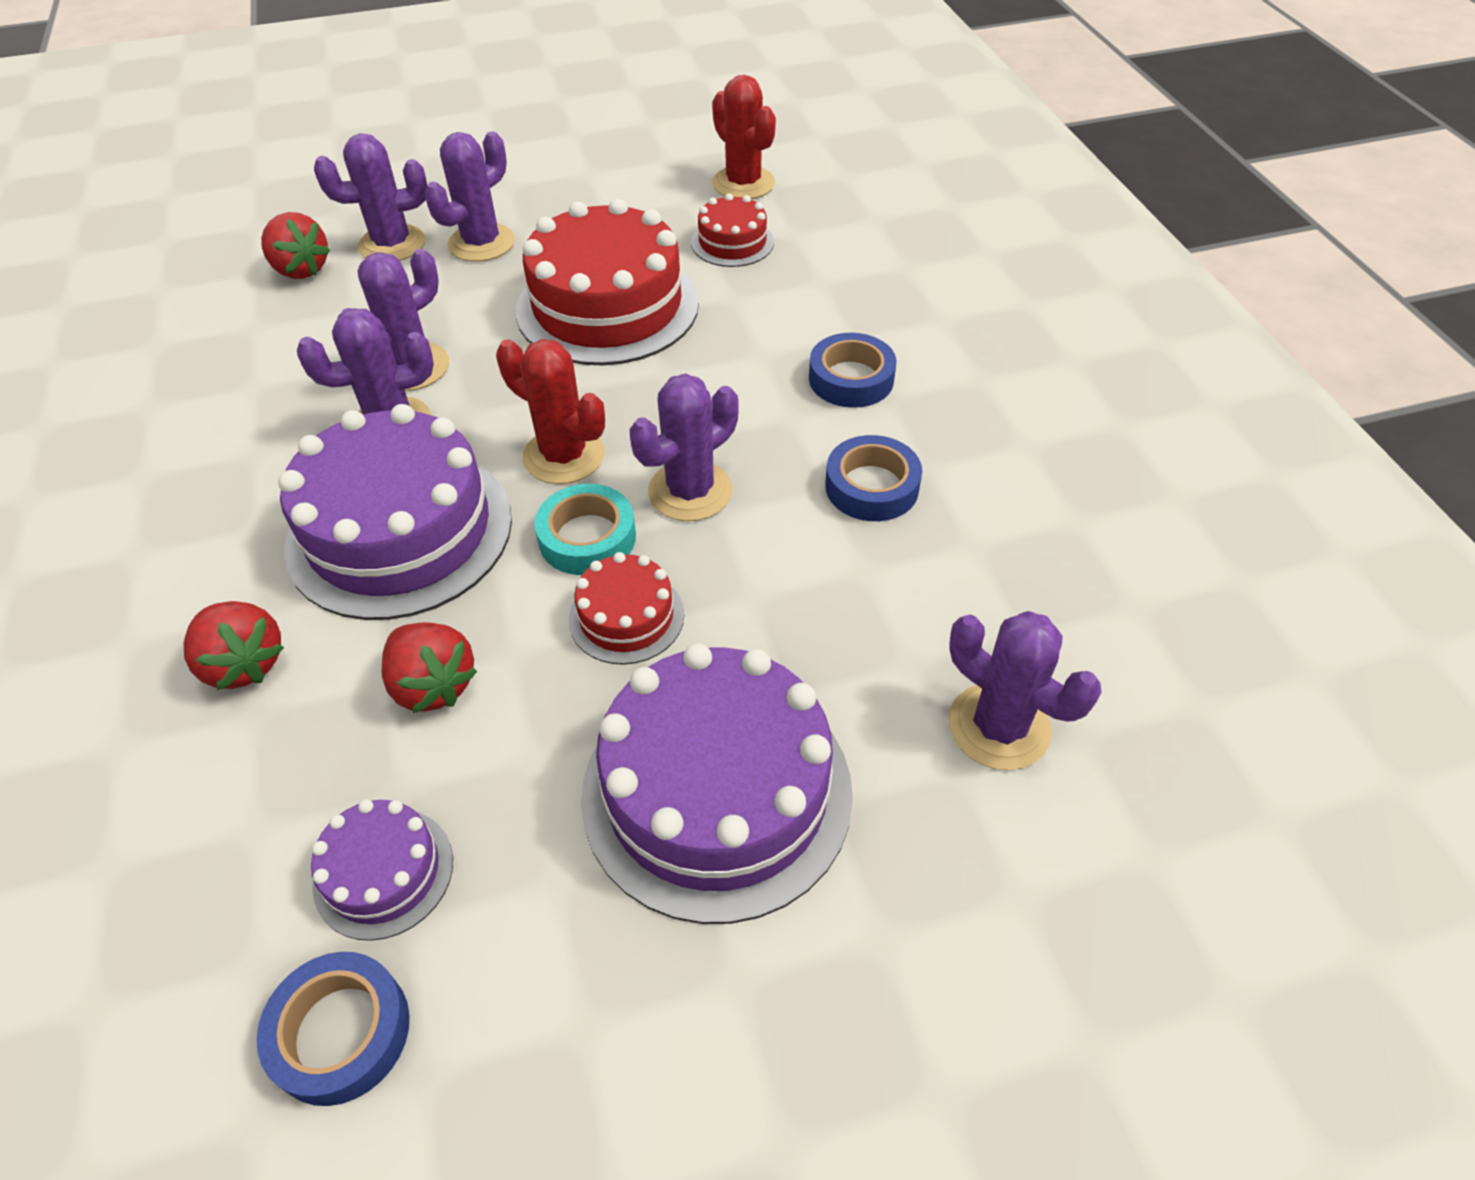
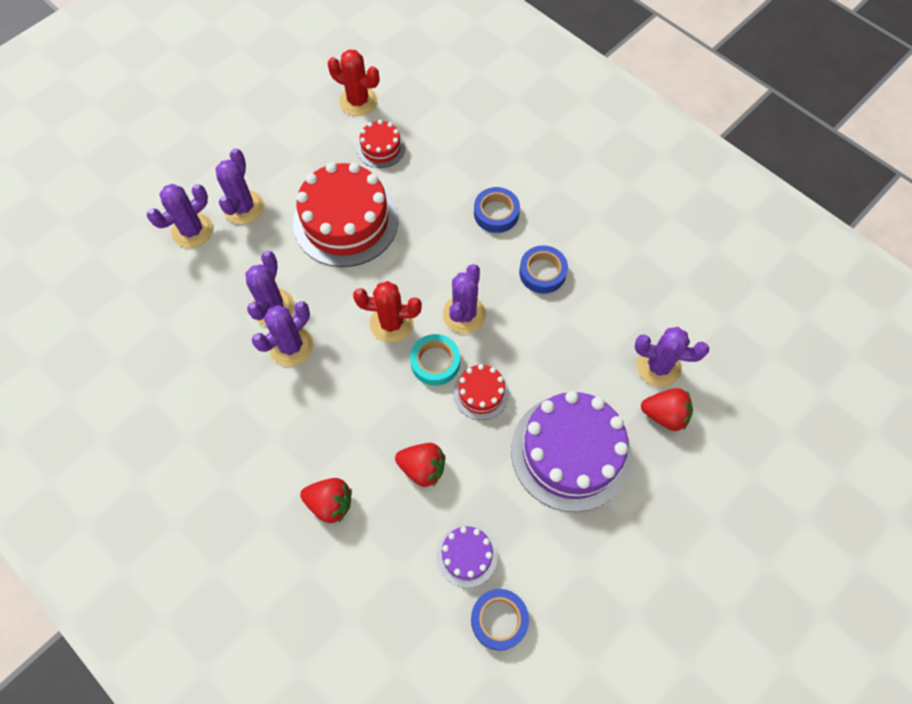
camera: 30 degrees left, 15 degrees up
red strawberry [261,212,330,279] -> red strawberry moved to [641,388,693,431]
purple cake [278,404,512,620] -> none

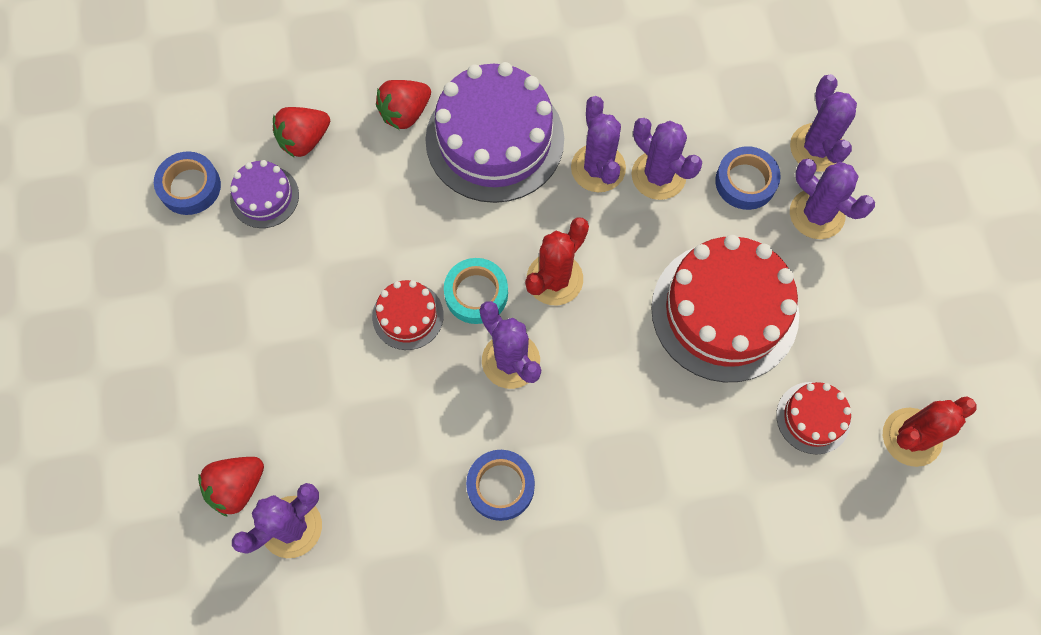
camera: 125 degrees right, 5 degrees up
red strawberry [395,443,445,487] -> red strawberry moved to [273,107,330,158]
blue tape [474,187,520,233] -> blue tape moved to [715,146,781,210]
purple cake [511,391,632,512] -> purple cake moved to [425,62,564,203]

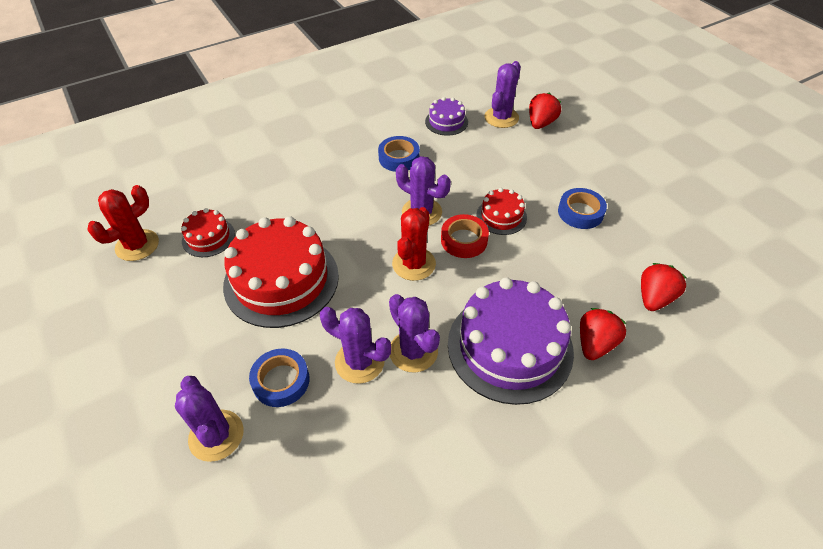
camera: 160 degrees right, 20 degrees down
blue tape [154,151,221,215] -> blue tape moved to [558,188,607,229]
purple cake [230,160,299,228] -> purple cake moved to [425,97,468,136]
turquoise tape [444,258,508,324] -> red tape [441,214,489,258]
purple cactus [790,159,875,239] -> none

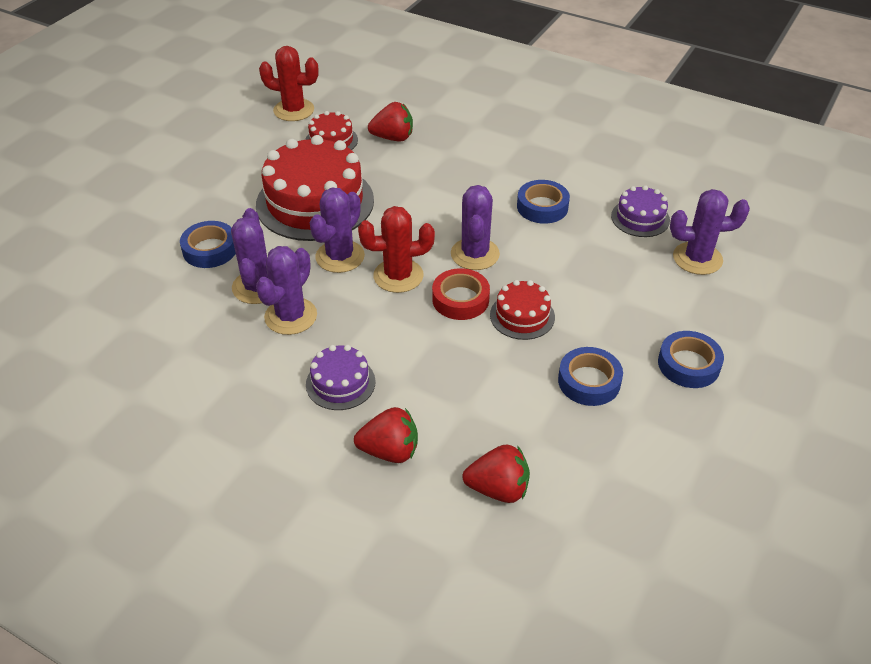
camera: 60 degrees right, 5 degrees down
purple cactus [175,376,244,462] -> purple cactus moved to [310,188,365,273]
purple cake [448,277,574,405] -> purple cake [306,345,376,410], size x0.48
red strawberry [529,93,561,129] -> red strawberry moved to [368,102,413,141]
none -> blue tape [658,331,724,388]

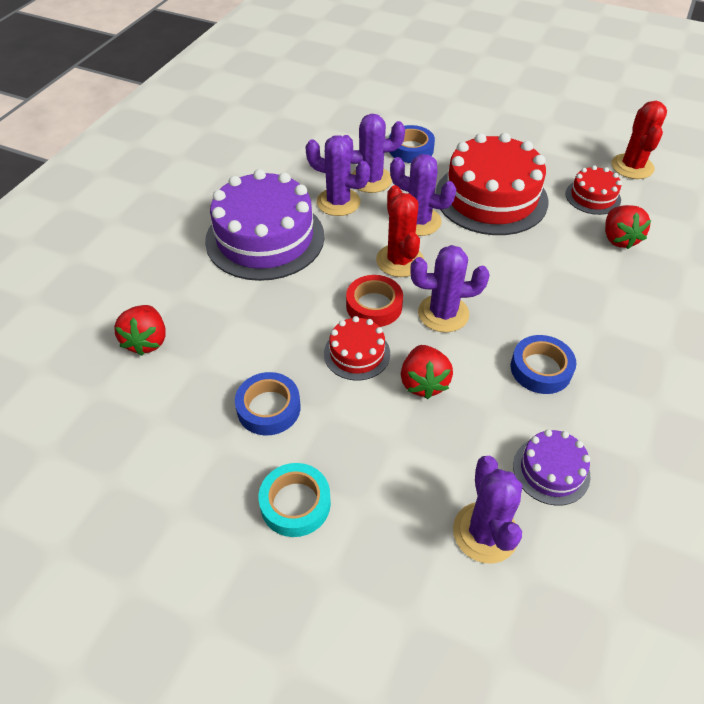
camera: 85 degrees right, 5 degrees up
purple cake [306,345,376,410] -> purple cake [205,169,324,281], size x2.06
red strawberry [354,407,418,463] -> red strawberry moved to [401,345,453,399]
blue tape [658,331,724,388] -> turquoise tape [258,463,331,537]

